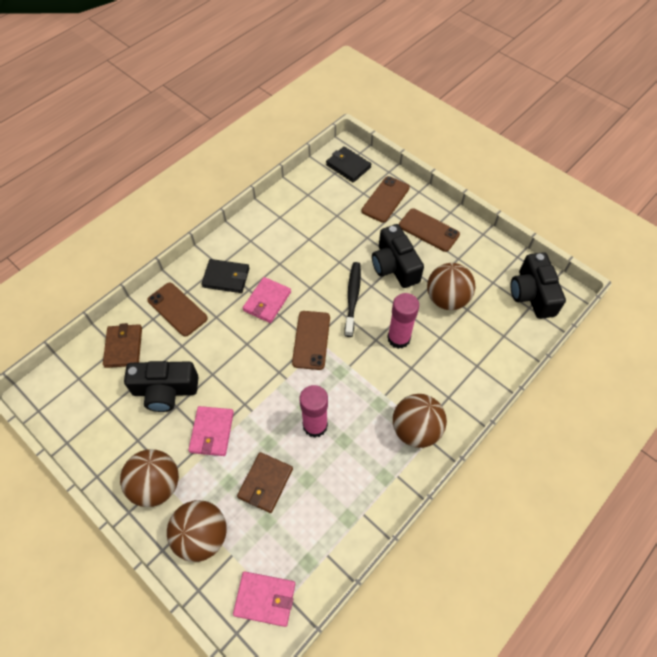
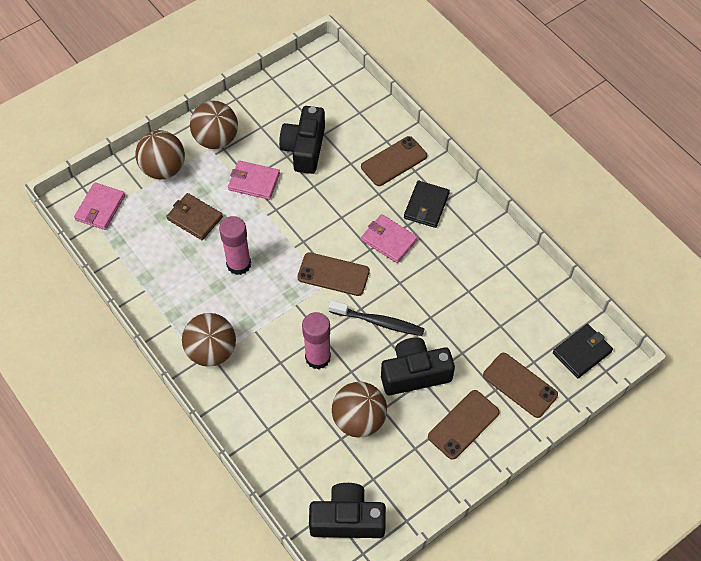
camera: 100 degrees right, 0 degrees up
brown wallet [103,323,142,368] -> none

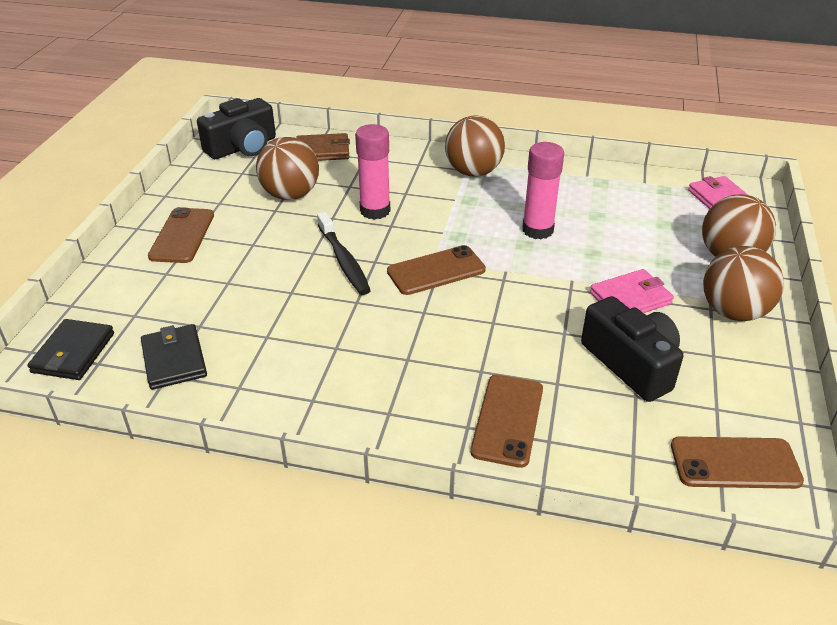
camera: 140 degrees right, 20 degrees down
brown wallet [166,193,223,240] -> brown wallet moved to [296,133,350,161]
black toothbrush [329,300,424,336] -> black toothbrush turned 90 degrees counterclockwise [317,212,371,295]
pink wallet [361,214,418,263] -> none
black camera [381,337,455,395] -> none
black wallet [404,181,450,228] -> black wallet moved to [141,324,207,390]
brown phone [483,353,558,418] -> brown phone moved to [671,436,804,489]

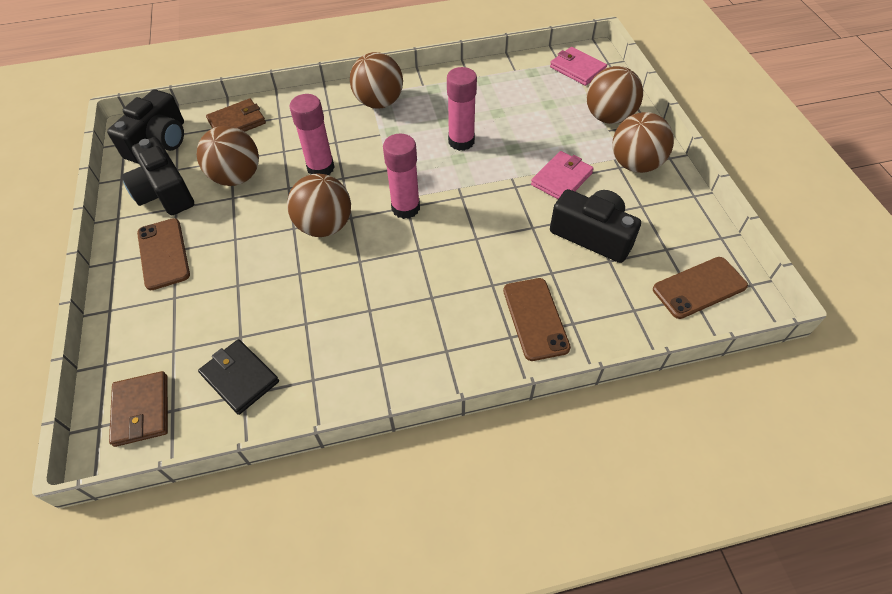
camera: 25 degrees left, 15 degrees up
black wallet [27,319,114,380] -> brown wallet [109,371,168,447]
black toothbrush [317,212,371,295] -> brown ball [287,174,351,237]
brown phone [387,245,486,295] -> pink glue stick [383,134,420,219]
none -> black camera [121,137,194,215]

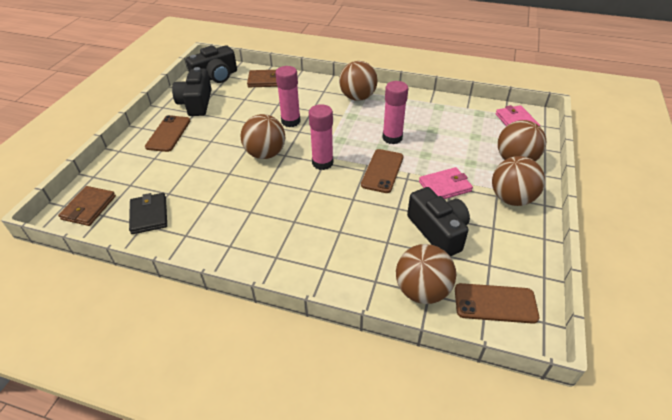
camera: 30 degrees right, 10 degrees down
brown ball [197,126,259,186] -> brown ball moved to [396,244,456,304]
brown phone [503,278,571,361] -> brown phone moved to [361,149,403,193]

